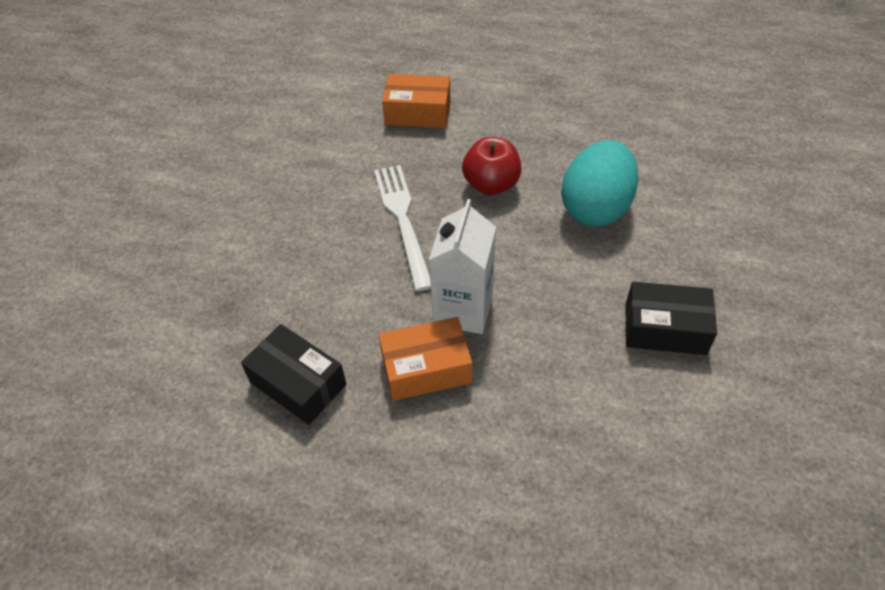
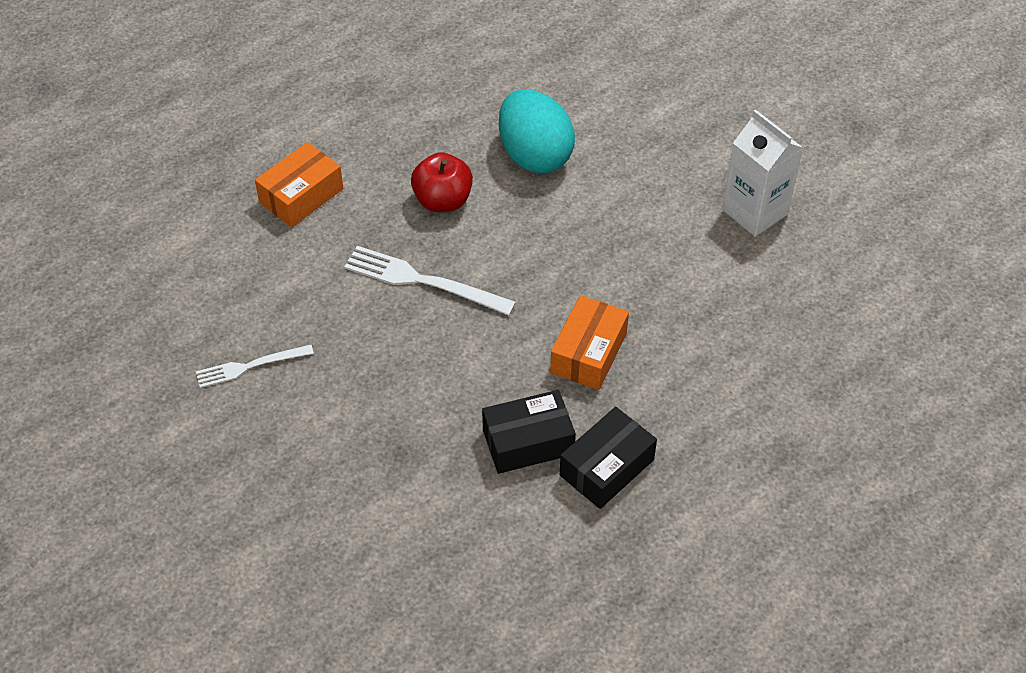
camera: 55 degrees left, 0 degrees up
white carton [429,199,496,334] -> white carton moved to [722,109,803,237]
black box [625,282,717,355] -> black box moved to [560,407,657,509]
none -> white fork [196,345,314,388]

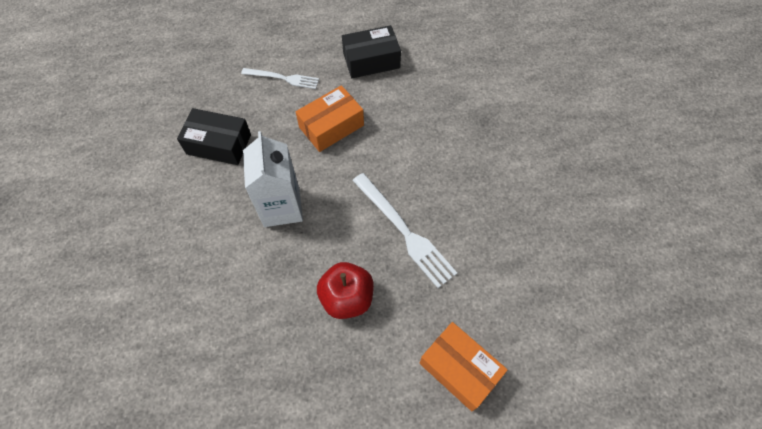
camera: 150 degrees left, 10 degrees up
white fork [196,345,314,388] -> white fork moved to [241,68,319,89]
orange box [255,142,343,227] -> orange box turned 60 degrees clockwise [419,322,508,411]
black box [482,390,576,474] -> black box moved to [177,108,251,165]
turquoise egg [499,89,575,173] -> none
white carton [722,109,803,237] -> white carton moved to [243,131,303,227]

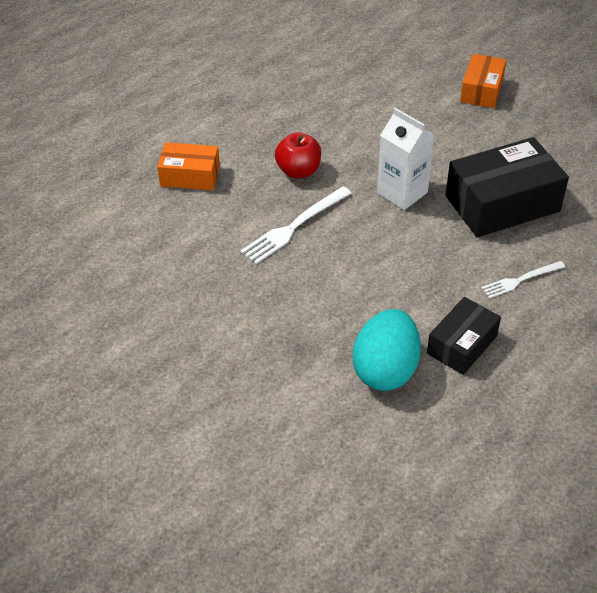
camera: 145 degrees right, 15 degrees down
black box [177,108,251,165] -> black box [446,137,569,238], size x1.71
orange box [295,85,364,152] -> orange box moved to [460,54,506,108]
white fork [352,173,457,288] -> white fork turned 60 degrees counterclockwise [240,186,352,264]
none -> turquoise egg [353,309,421,391]

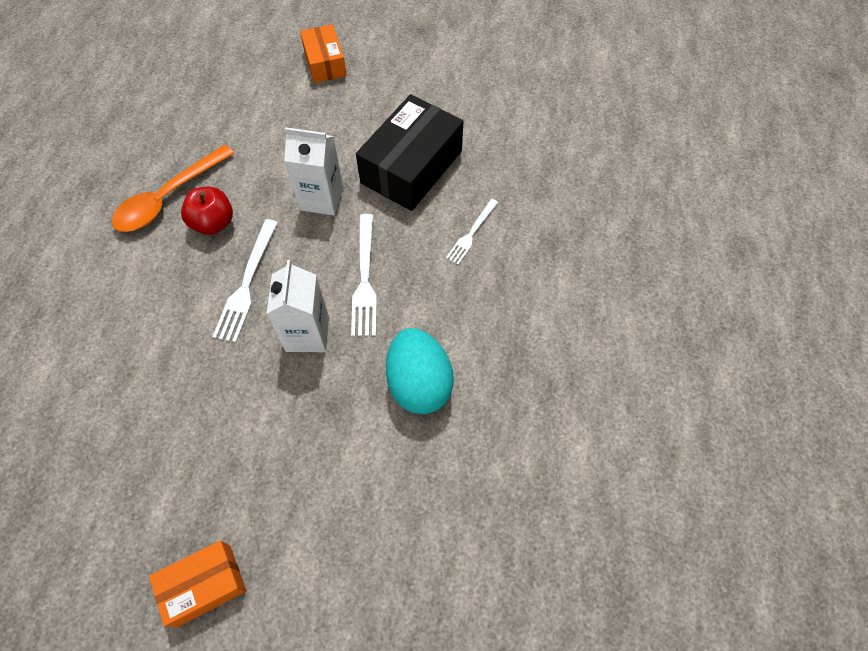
camera: 35 degrees left, 15 degrees up
orange box [157,142,220,190] -> orange box moved to [149,540,246,627]
black box [427,297,501,375] -> none
none -> orange spoon [112,145,235,232]
none -> white carton [267,260,329,352]
none -> white fork [351,214,377,337]

